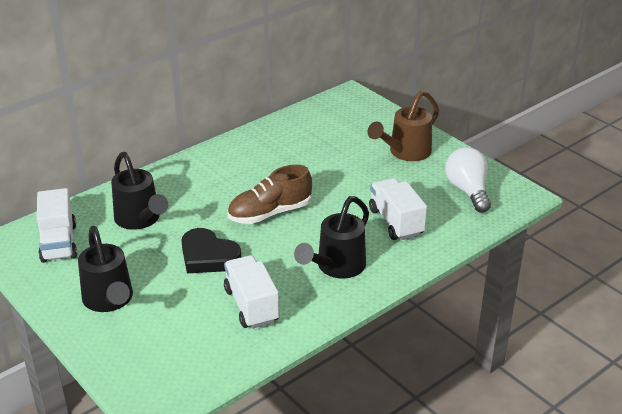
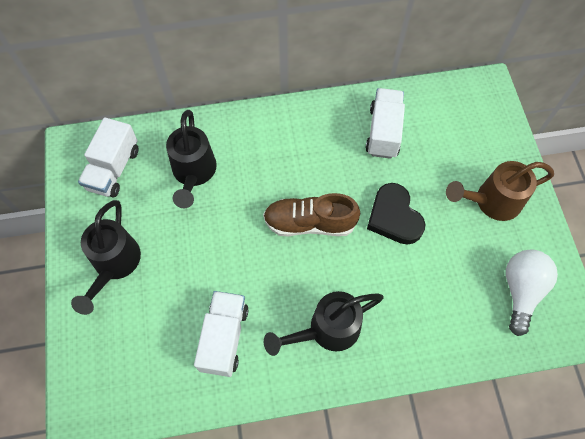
camera: 30 degrees right, 30 degrees up
black heart [181,228,241,273] -> black heart moved to [367,183,425,245]
white truck [369,178,427,240] -> white truck moved to [365,88,405,159]

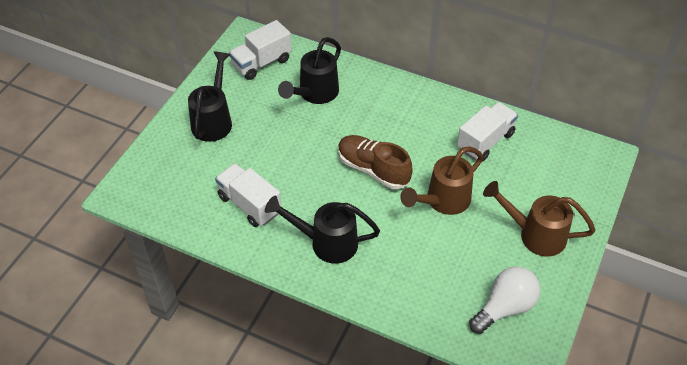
camera: 35 degrees right, 15 degrees down
black watering can [71,200,141,315] -> black watering can turned 150 degrees clockwise [188,51,232,142]
white truck [194,291,248,377] -> white truck turned 90 degrees counterclockwise [215,163,281,227]
black heart [367,183,425,245] -> brown watering can [400,146,483,215]

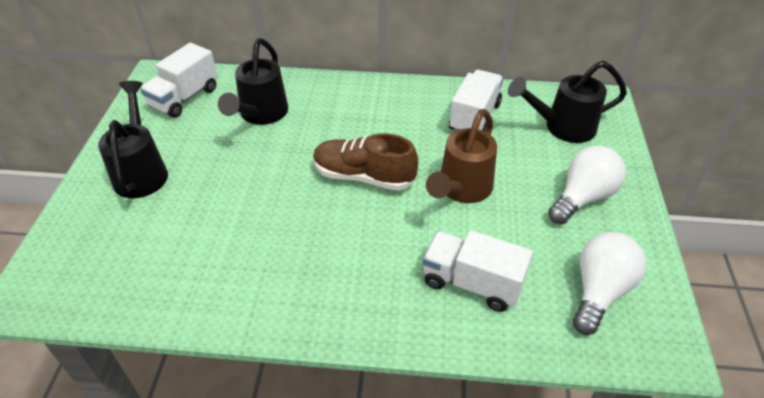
camera: 20 degrees left, 5 degrees down
white truck [215,163,281,227] -> white truck moved to [423,230,533,312]
black watering can [265,196,380,264] -> black watering can moved to [508,61,627,143]
brown watering can [483,181,595,256] -> white light bulb [548,145,626,224]

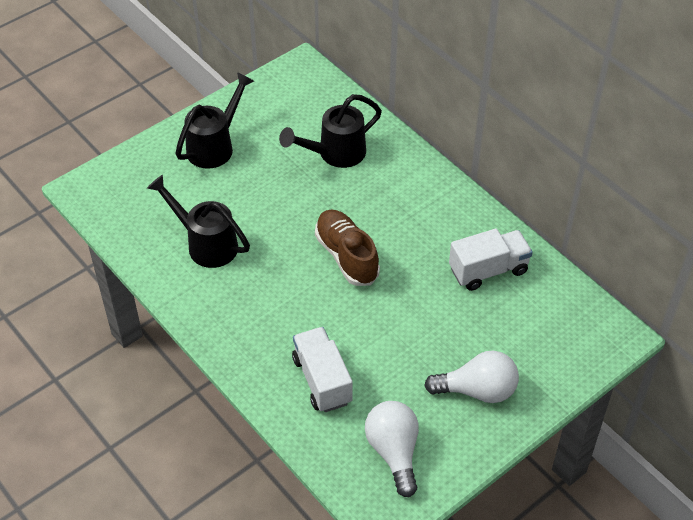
camera: 45 degrees right, 5 degrees up
white truck [140,43,218,118] -> none
brown watering can [426,109,497,203] -> none
black watering can [508,61,627,143] -> black watering can moved to [147,175,250,268]
white light bulb [573,232,646,335] -> white light bulb turned 90 degrees counterclockwise [365,401,419,497]

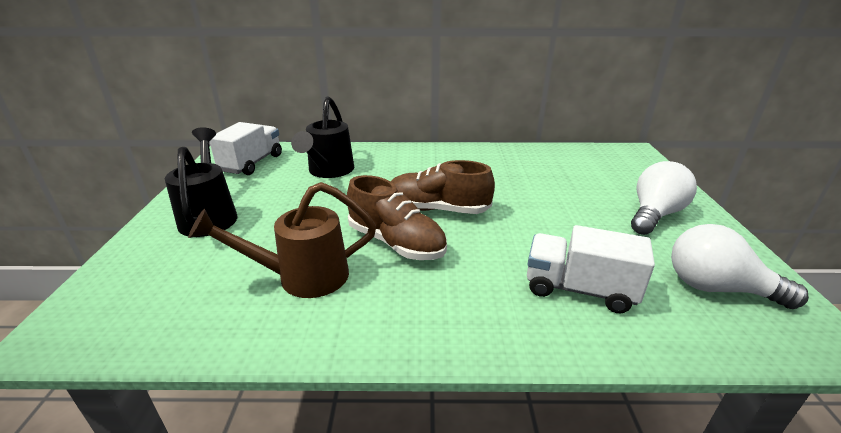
camera: 50 degrees left, 20 degrees down
black watering can [147,175,250,268] -> brown watering can [188,182,376,298]
white truck [449,229,533,291] -> white truck moved to [209,122,282,175]
none -> brown shoe [347,175,447,260]

